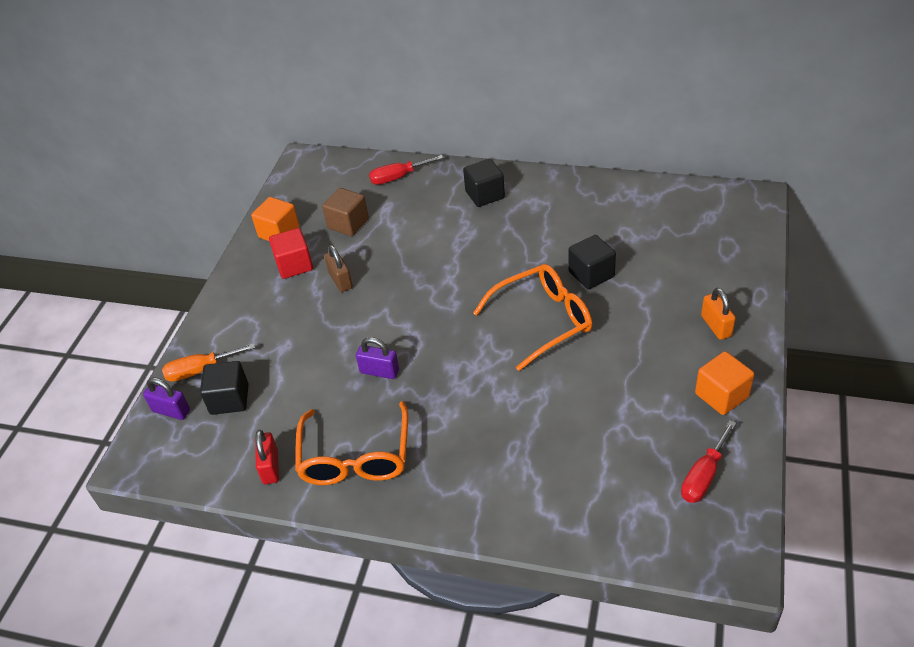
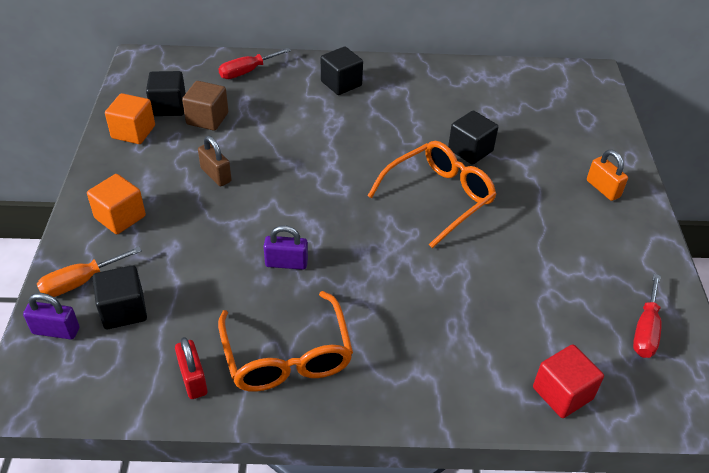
camera: 20 degrees left, 0 degrees up
red cube [269,228,313,279] -> red cube moved to [533,344,604,418]
orange cube [695,351,754,415] -> orange cube moved to [87,174,146,234]
none -> black cube [146,71,186,116]

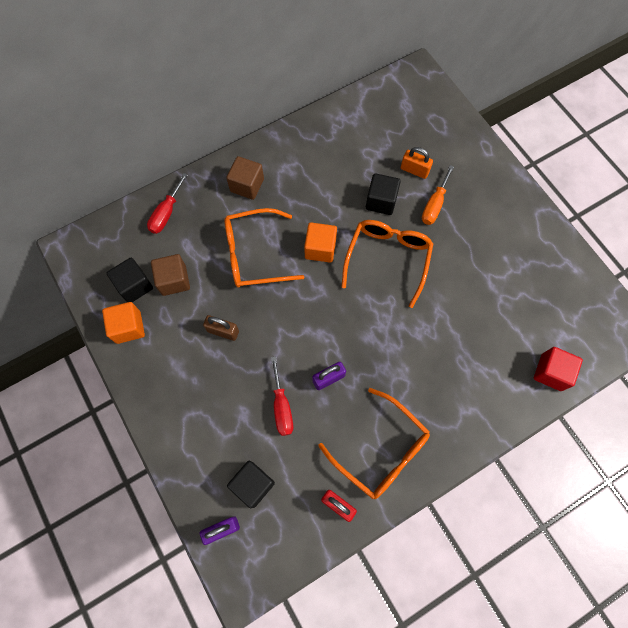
camera: 30 degrees left, 25 degrees up
orange screwdriver [37,247,142,297] -> orange screwdriver moved to [422,165,454,225]
orange cube [87,174,146,234] -> orange cube moved to [304,222,337,263]
black cube [321,47,363,95] -> brown cube [226,156,264,200]
orange padlock [587,150,628,201] -> orange padlock moved to [401,147,433,179]
red screwdriver [633,274,662,358] -> red screwdriver moved to [271,357,293,436]
none -> orange glasses [224,208,304,288]

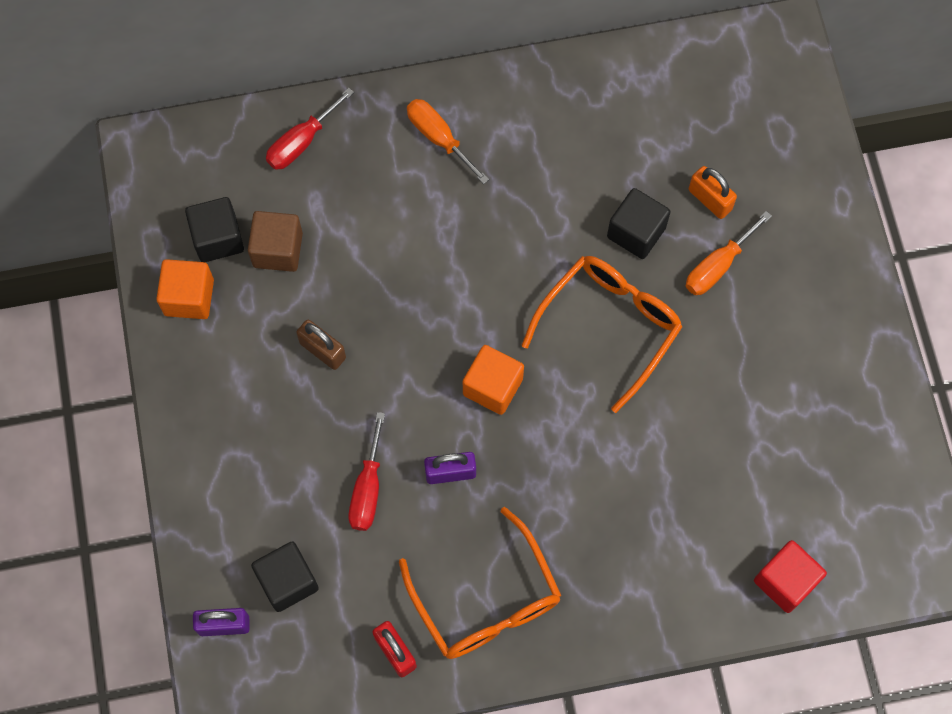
camera: 20 degrees right, 0 degrees up
orange glasses [224,208,304,288] -> none
brown cube [226,156,264,200] -> orange screwdriver [407,99,489,184]
orange cube [304,222,337,263] -> orange cube moved to [463,345,524,415]

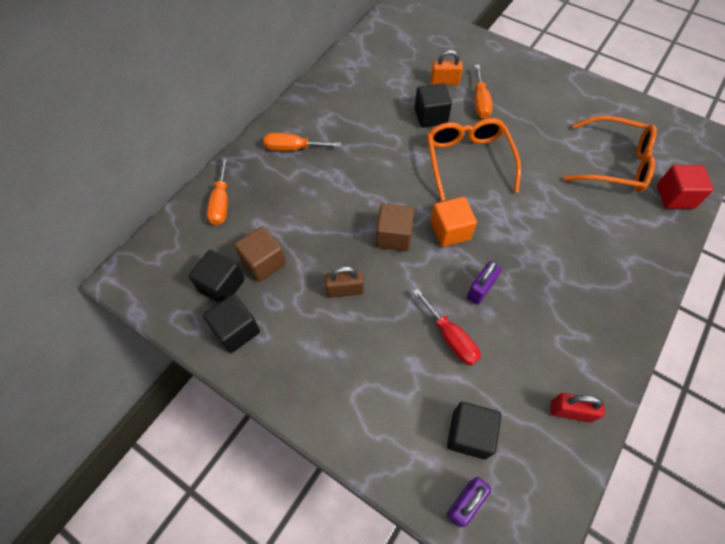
camera: 45 degrees left, 10 degrees down
orange cube [156,259,214,319] -> black cube [203,294,260,353]
red screwdriver [266,88,354,170] -> orange screwdriver [207,157,228,225]
orange glasses [399,507,561,659] -> orange glasses moved to [564,115,657,193]
none -> brown cube [376,203,414,251]

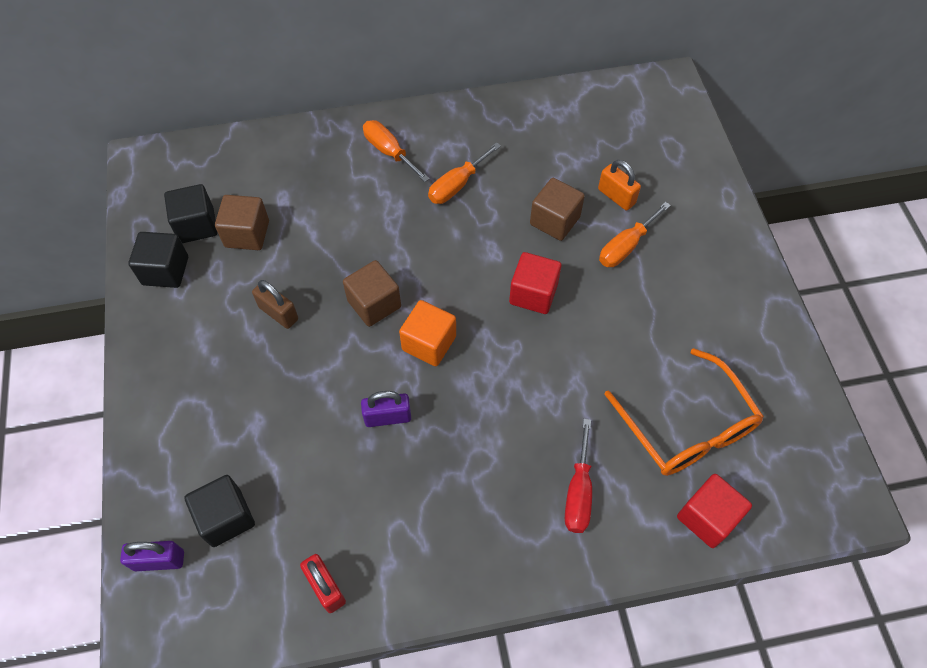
camera: 45 degrees right, 0 degrees up
orange screwdriver [207,157,228,225] -> orange screwdriver moved to [428,142,501,204]
red screwdriver [413,289,481,366] -> red screwdriver moved to [565,419,592,533]
black cube [415,83,452,128] -> brown cube [530,178,585,241]
orange glasses [427,118,521,201] -> red cube [509,252,561,314]

